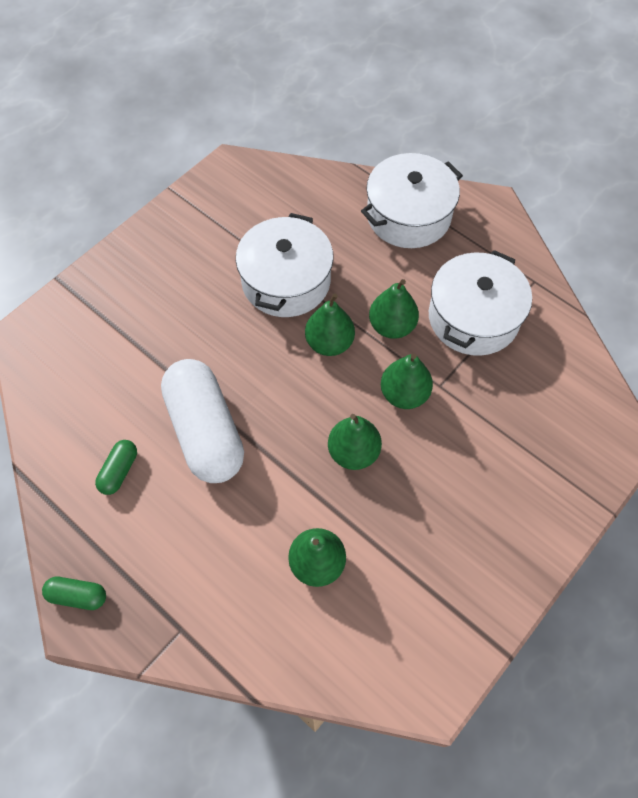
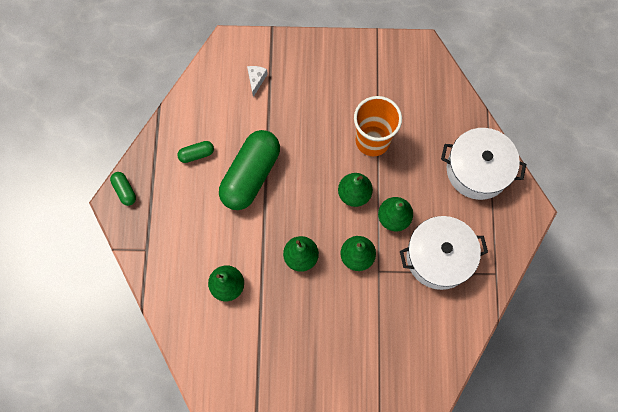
camera: 50 degrees right, 10 degrees up
white capsule [161,359,244,483] -> green capsule [219,130,280,210]
white pot [236,213,334,317] -> orange cup [354,96,402,156]
none -> white cheese [247,66,268,97]

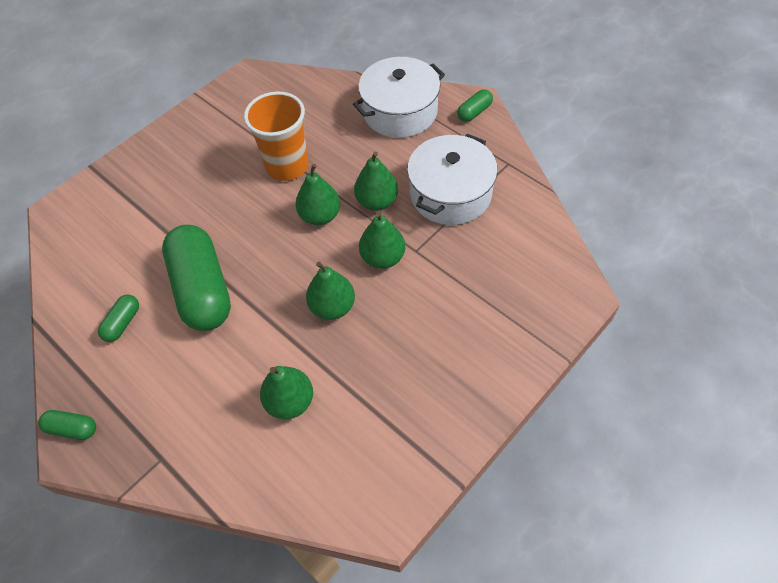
camera: 45 degrees left, 15 degrees down
white cheese [247,66,268,97] -> none
none -> green capsule [457,89,493,122]

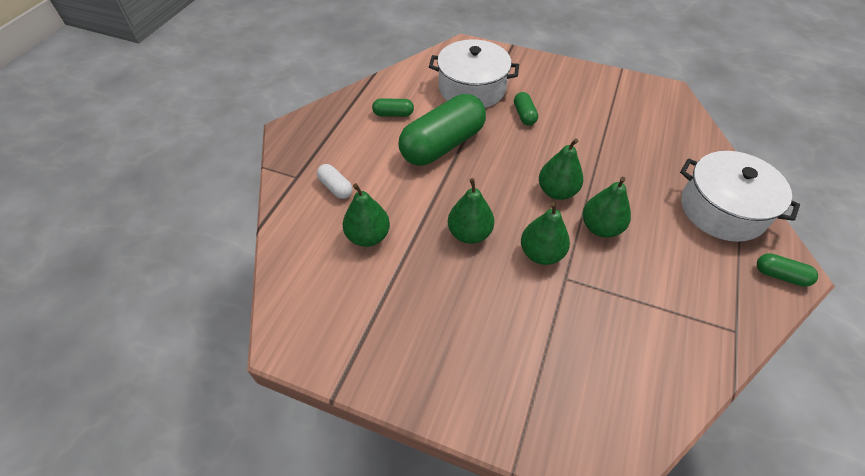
camera: 65 degrees right, 5 degrees down
green capsule [38,410,96,440] -> green capsule moved to [514,92,538,125]
orange cup [244,92,309,181] -> none
white pot [407,134,498,225] -> white pot moved to [429,39,519,108]
none -> white capsule [317,164,353,199]

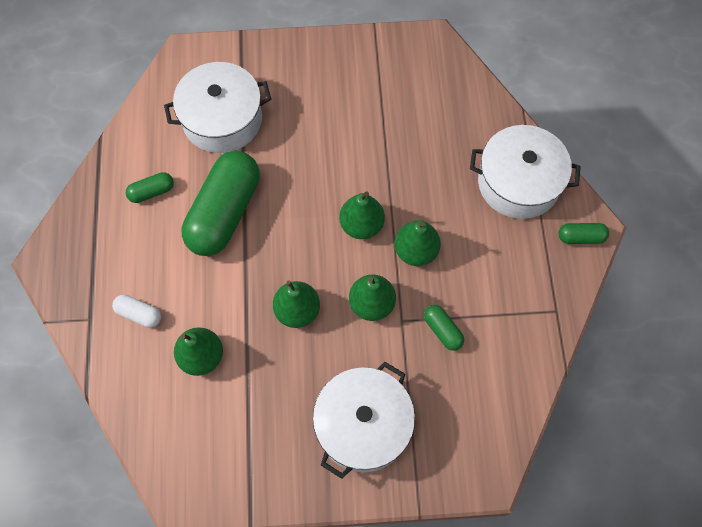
camera: 25 degrees left, 15 degrees up
green capsule [514,92,538,125] -> green capsule moved to [424,305,464,351]
none -> white pot [313,362,415,479]

